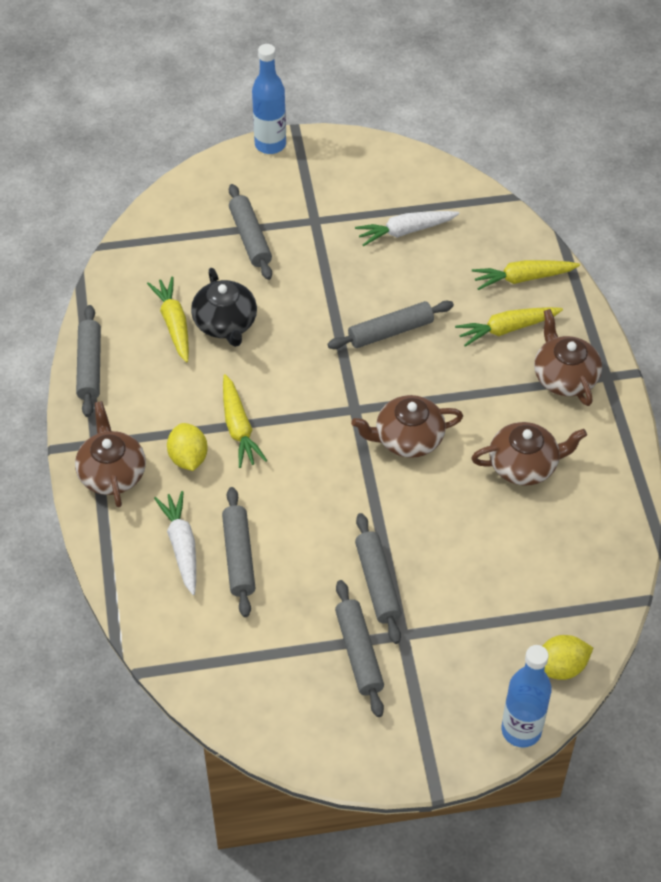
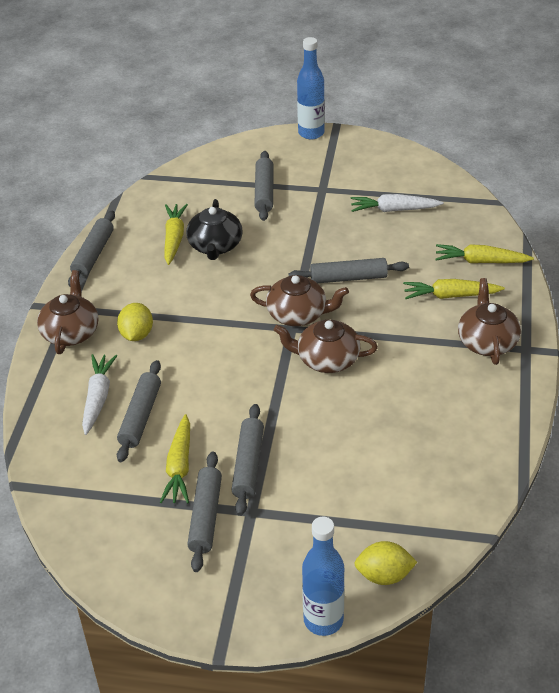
camera: 20 degrees right, 10 degrees down
yellow carrot [223,374,267,468] -> yellow carrot moved to [160,414,190,503]
brown teapot [471,422,587,485] -> brown teapot moved to [250,275,349,326]

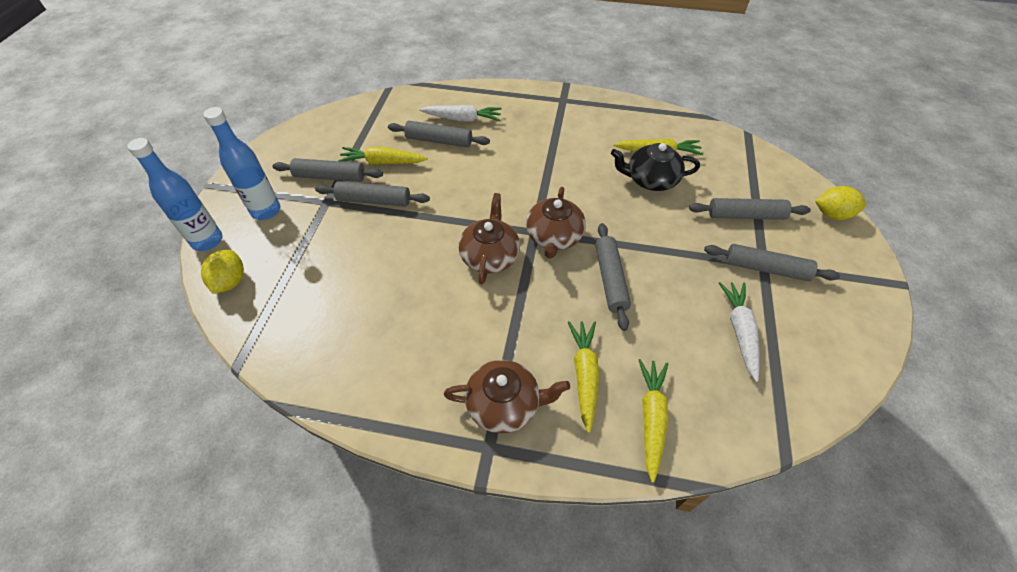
camera: 90 degrees right, 10 degrees up
brown teapot [37,270,98,354] -> none
grey rolling pin [68,210,115,287] -> grey rolling pin moved to [704,244,840,281]
yellow lemon [117,303,153,341] -> yellow lemon moved to [815,186,866,220]
blue bottle [297,37,325,140] -> blue bottle moved to [203,107,280,220]

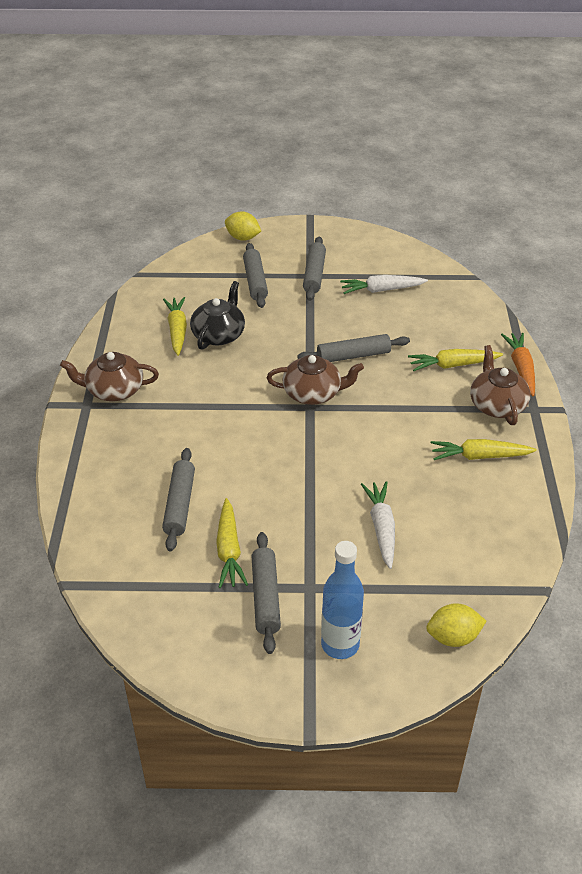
camera: 100 degrees left, 10 degrees down
blue bottle [127,138,222,251] -> none
grey rolling pin [315,181,430,207] -> none
white carrot [419,105,502,122] -> white carrot moved to [361,481,395,569]
brown teapot [458,193,520,284] -> brown teapot moved to [60,352,159,401]
black teapot [611,143,700,191] -> black teapot turned 150 degrees counterclockwise [190,281,245,350]
yellow carrot [638,359,668,483] -> yellow carrot moved to [431,439,537,460]
yellow lemon [815,186,866,220] -> yellow lemon turned 60 degrees counterclockwise [225,211,261,241]
none -> orange carrot [501,333,535,397]

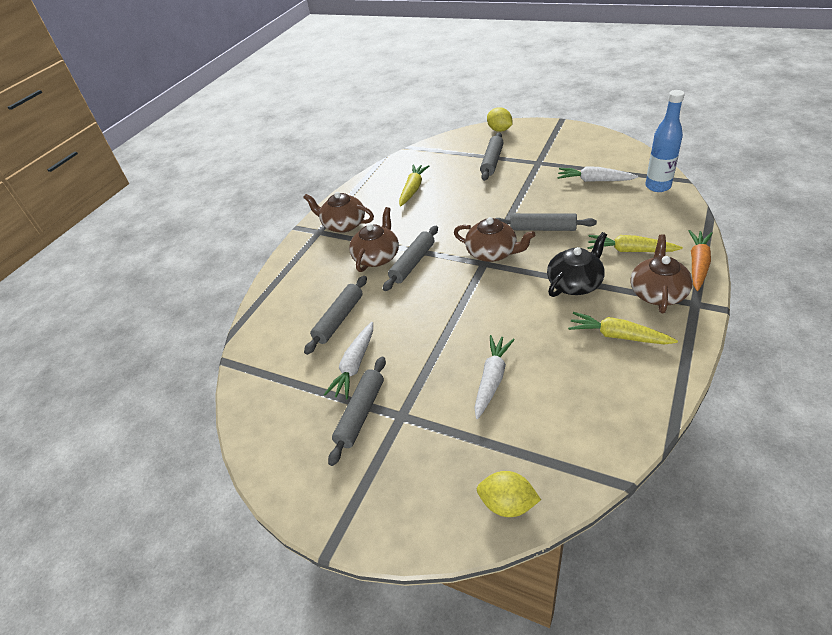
camera: 30 degrees right, 0 degrees up
black teapot [190,281,245,350] -> black teapot moved to [547,232,607,297]
yellow carrot [216,498,248,588] -> white carrot [324,322,373,399]
grey rolling pin [303,237,326,301] -> grey rolling pin moved to [383,226,438,291]
blue bottle [321,541,364,659] -> blue bottle moved to [645,90,685,192]
none -> brown teapot [349,207,399,272]

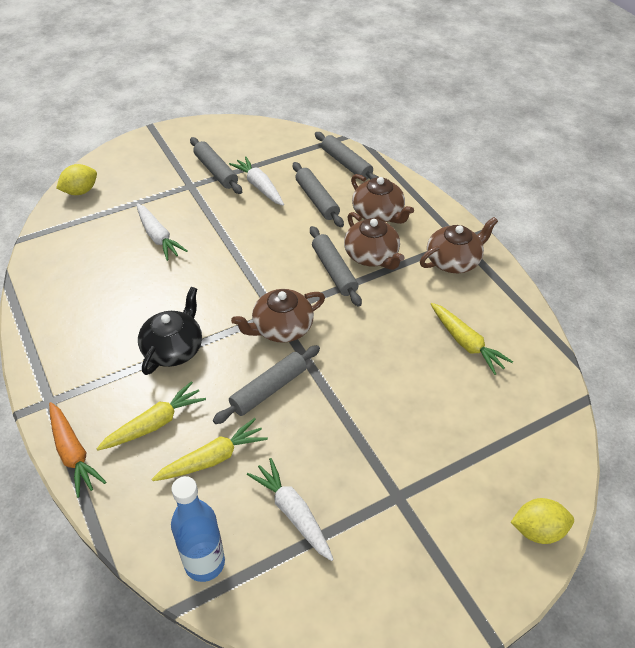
camera: 120 degrees right, 5 degrees up
grey rolling pin [480,132,504,181] -> grey rolling pin moved to [315,132,379,180]
black teapot [547,232,607,297] -> black teapot turned 150 degrees counterclockwise [138,287,202,375]
white carrot [557,166,638,182] -> white carrot turned 90 degrees counterclockwise [247,458,334,561]
yellow carrot [568,312,678,344] -> yellow carrot moved to [152,418,268,481]
brown teapot [630,234,693,313] -> brown teapot moved to [351,174,414,224]

